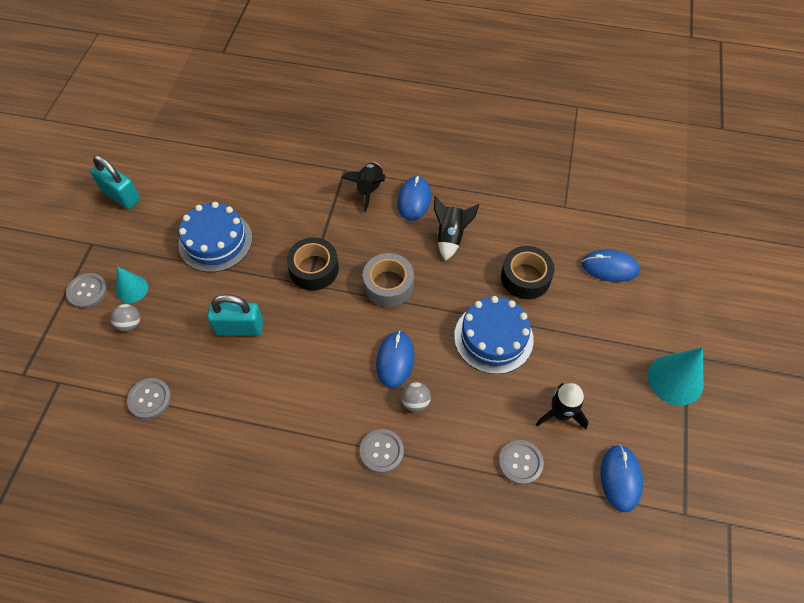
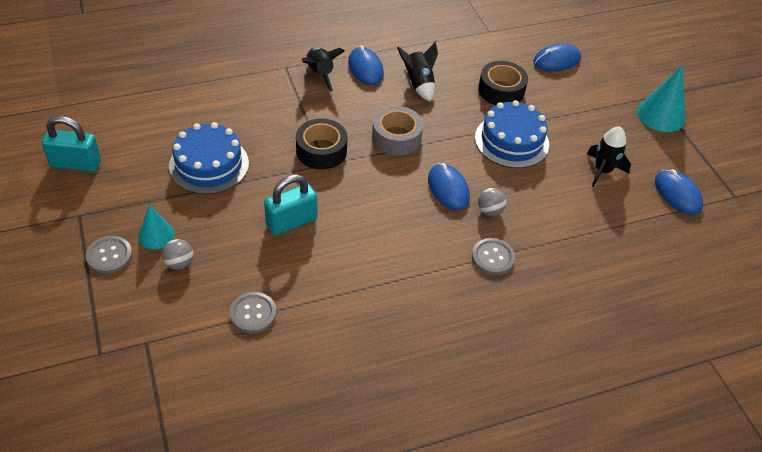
camera: 35 degrees left, 10 degrees down
grey button [499,440,544,485] -> none

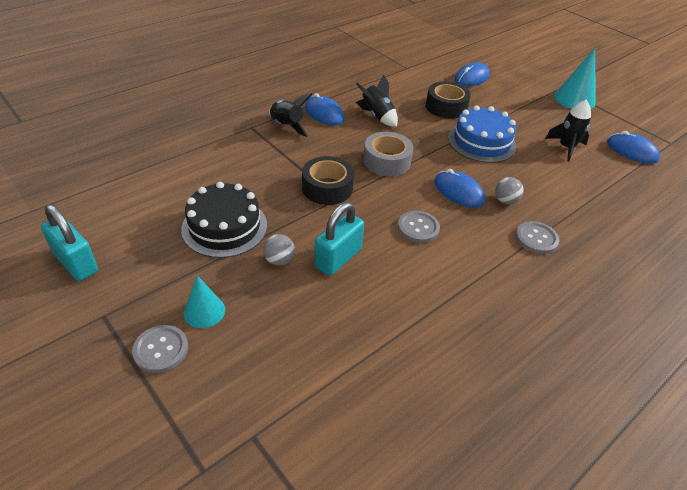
camera: 20 degrees left, 5 degrees down
turquoise padlock [42,116,101,172] -> turquoise padlock turned 60 degrees clockwise [41,204,98,281]
grey ball [162,239,194,270] -> grey ball moved to [263,234,295,266]
blue cake [169,122,249,194] -> black cake [181,182,267,258]
grey button [230,292,276,333] -> grey button moved to [398,211,440,243]

